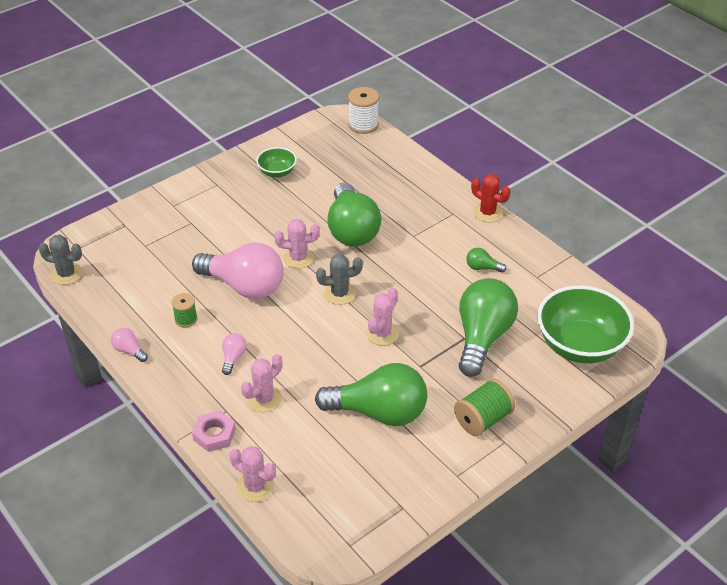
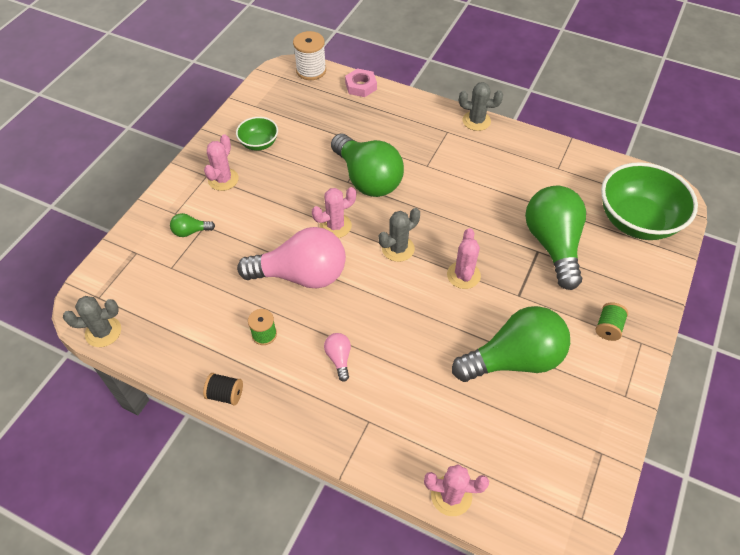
camera: 25 degrees left, 10 degrees up
pink light bulb [111,328,148,362] -> black spool [203,373,243,405]
pink nut [192,411,236,452] -> pink nut moved to [345,68,377,97]
pink cactus [241,354,283,412] -> pink cactus moved to [204,134,239,191]
green spool [454,379,515,436] -> green spool [596,302,628,341], size x0.62
green light bulb [466,248,506,273] -> green light bulb moved to [170,213,215,237]
red cactus [471,174,510,222] -> grey cactus [459,82,503,131]

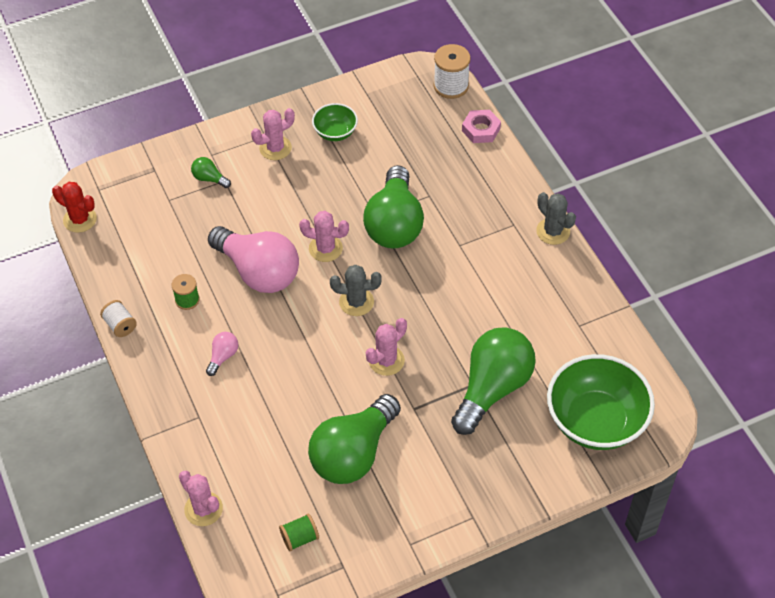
camera: 40 degrees right, 0 degrees up
grey cactus [63,296,121,347] -> red cactus [52,182,97,233]
black spool [203,373,243,405] -> white spool [100,300,137,337]
green light bulb [452,306,570,382] -> green light bulb turned 105 degrees clockwise [308,394,401,484]
green spool [596,302,628,341] -> green spool moved to [279,514,319,551]

